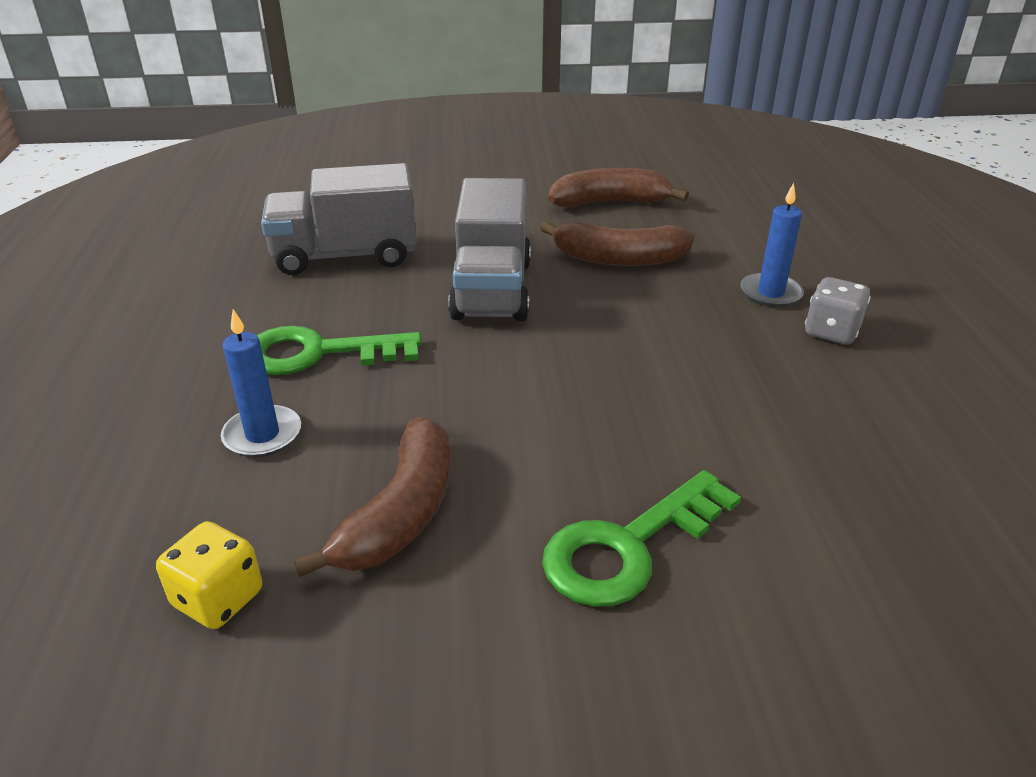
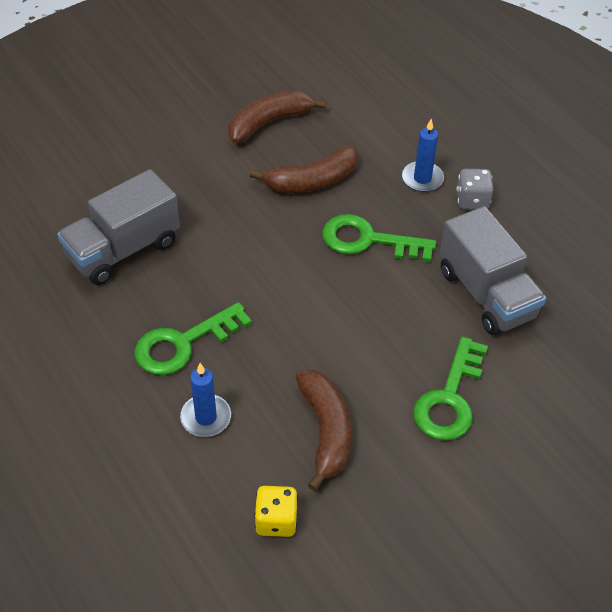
camera: 30 degrees left, 15 degrees up
grey truck [448,178,531,321] -> grey truck moved to [440,206,546,335]
none -> green key [322,214,436,262]

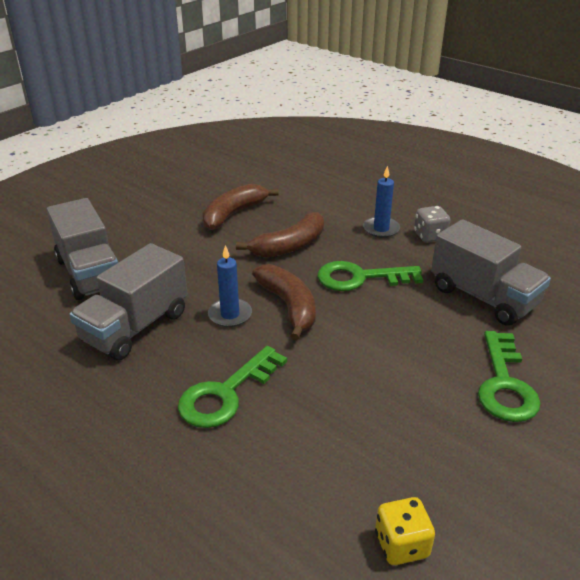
camera: 15 degrees left, 15 degrees down
blue candle [180,363,231,437] -> blue candle moved to [208,245,252,327]
brown banana [296,370,351,491] -> brown banana moved to [252,264,316,341]
none -> grey truck [47,198,118,300]

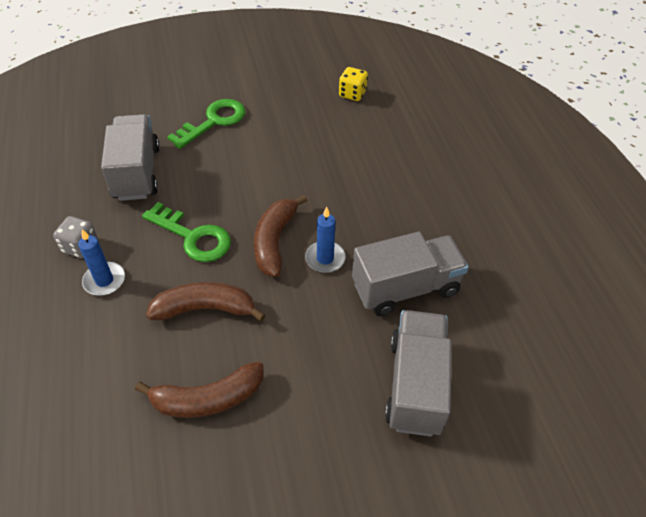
camera: 145 degrees left, 15 degrees up
green key [178,346,287,428] -> none

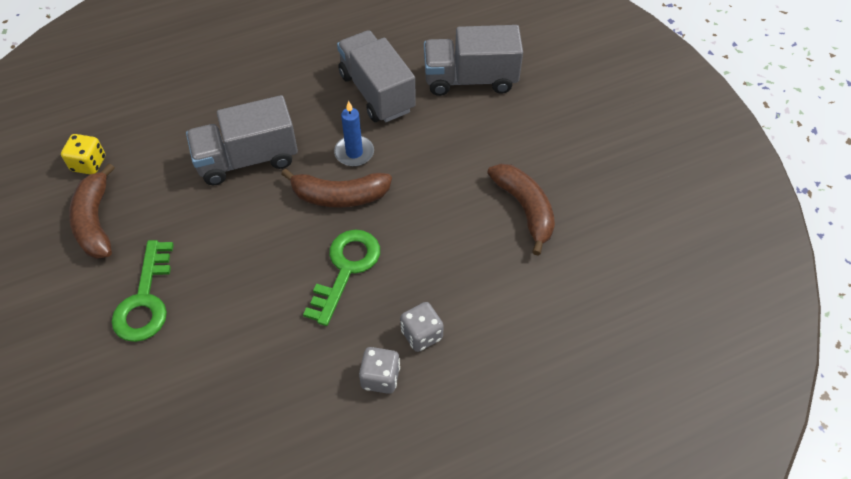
camera: 100 degrees left, 5 degrees up
blue candle [78,229,125,296] -> grey dice [400,302,444,352]
grey truck [101,114,160,201] -> grey truck moved to [186,95,298,185]
brown banana [146,282,266,322] -> brown banana moved to [69,163,115,259]
green key [167,99,245,149] -> green key turned 120 degrees counterclockwise [111,240,174,342]

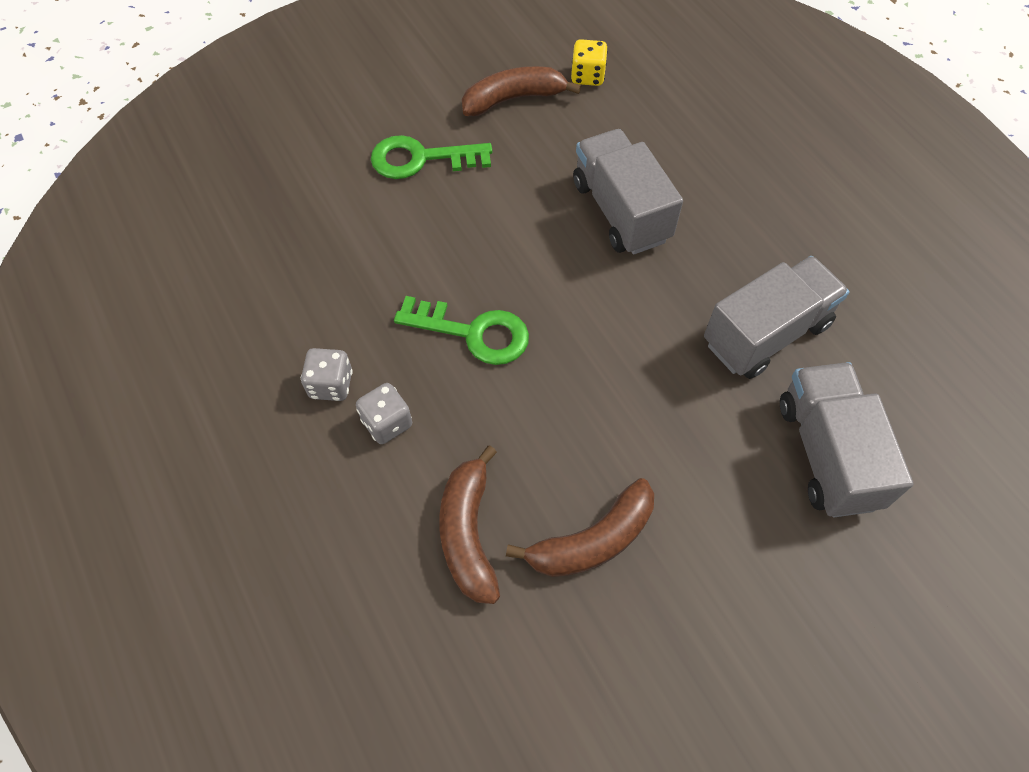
camera: 85 degrees right, 5 degrees up
brown banana [281,169,392,208] -> brown banana moved to [439,445,500,604]
blue candle [334,101,374,167] -> none

